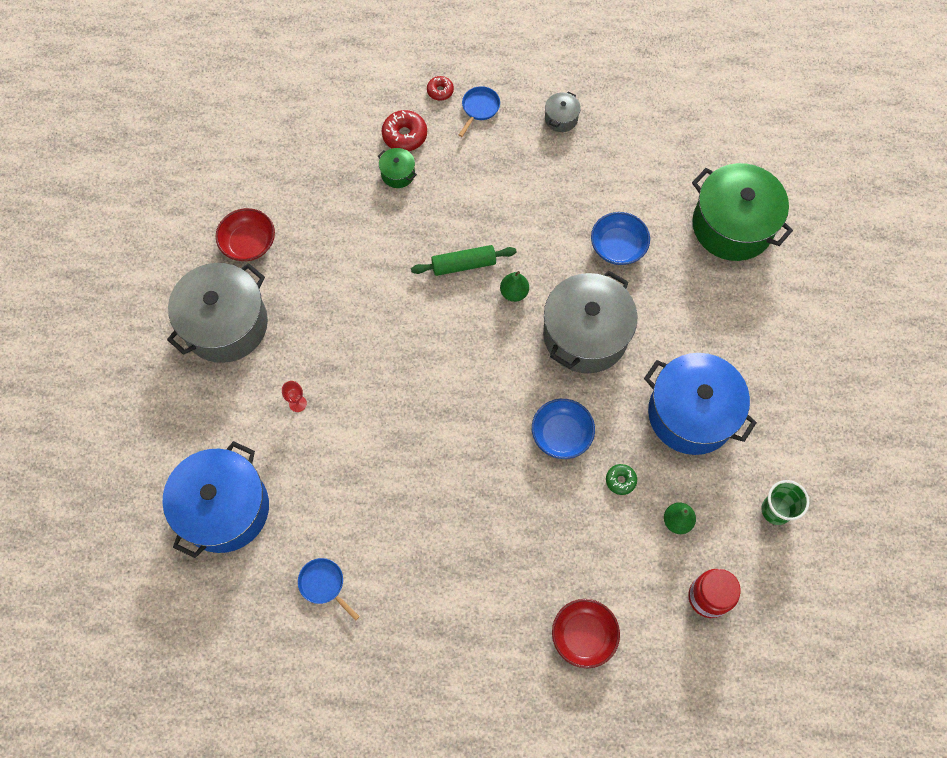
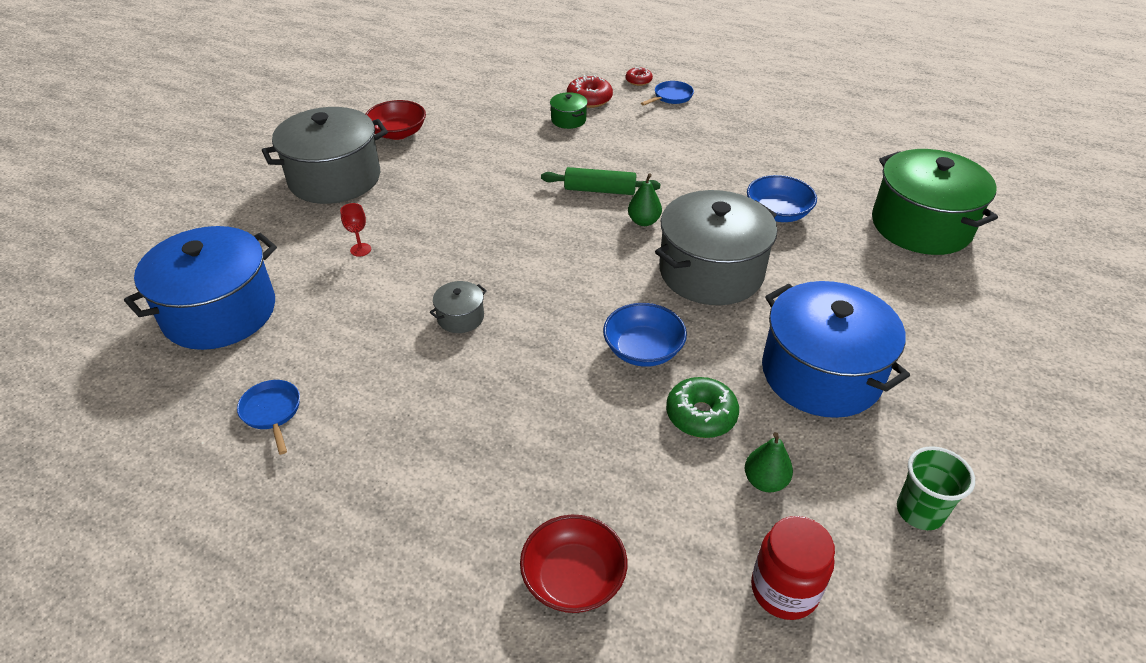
camera: 20 degrees right, 25 degrees down
grey pot [545,92,581,132] -> grey pot moved to [430,281,487,333]
green donut [606,464,637,495] -> green donut [666,377,739,438], size x1.65

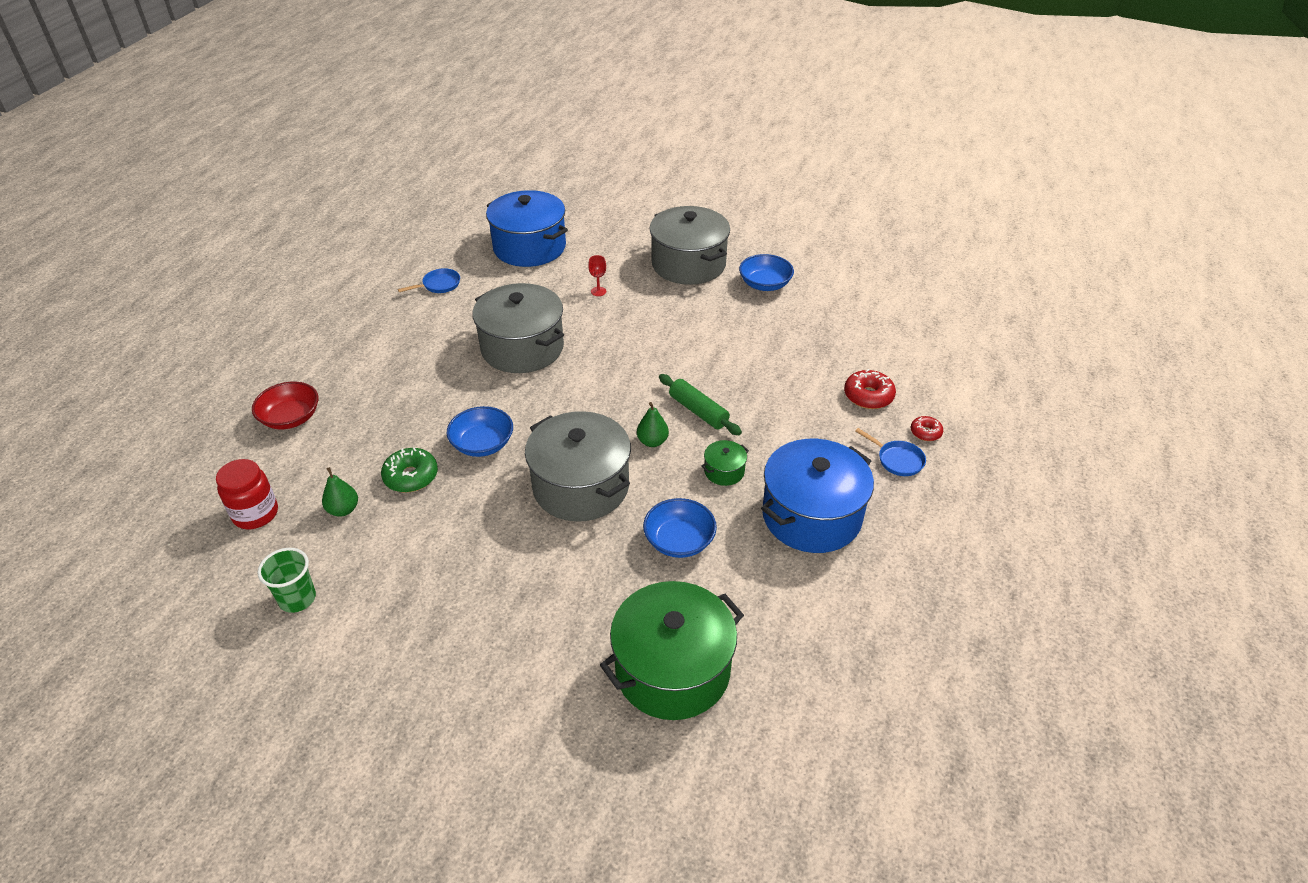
camera: 85 degrees right, 0 degrees up
red bowl [366,100,426,140] -> blue bowl [739,254,794,291]
grey pot [430,281,487,333] -> grey pot [473,283,564,373], size x2.36
green rolling pin [541,167,661,195] -> green rolling pin turned 45 degrees counterclockwise [659,374,742,435]
green pot [550,92,587,129] -> green pot moved to [701,440,749,486]
blue pot [762,281,910,418] -> blue pot moved to [761,439,874,553]

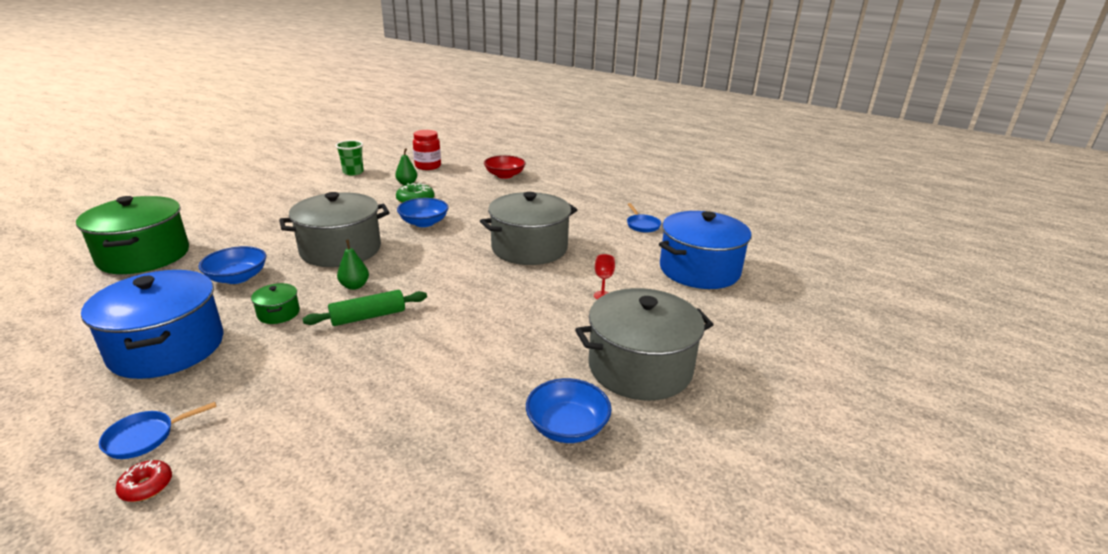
camera: 105 degrees right, 15 degrees down
red donut [844,369,896,409] -> none

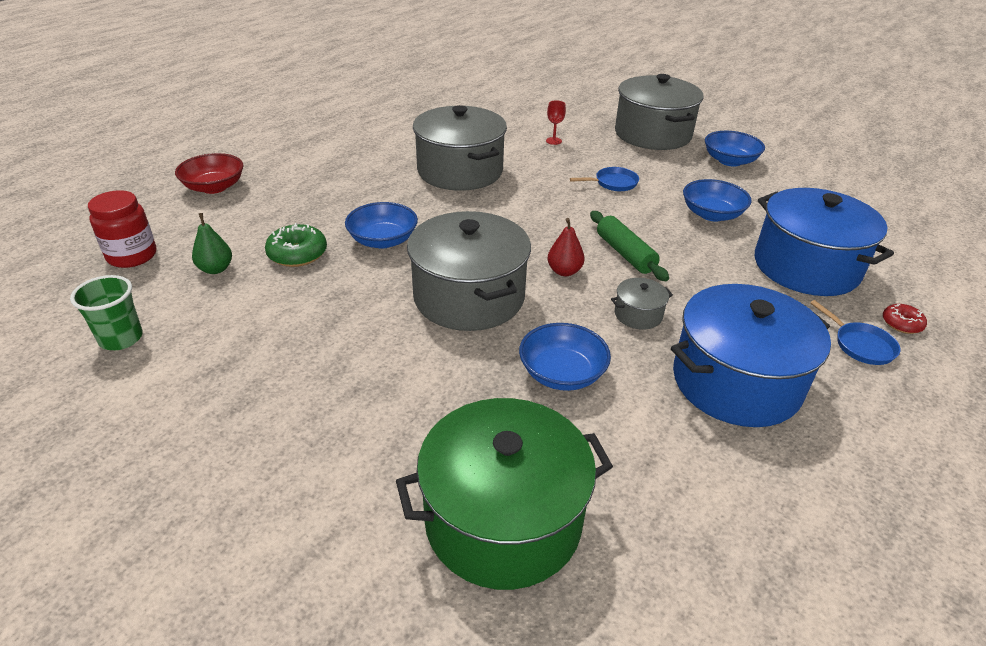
camera: 90 degrees left, 10 degrees up
green pot [251,283,300,324] -> grey pot [611,278,673,330]
green pear [337,240,369,290] -> red pear [548,218,585,276]
blue pan [627,203,661,233] -> blue pan moved to [570,167,639,191]
blue pot [659,211,751,289] -> blue pot moved to [755,188,894,296]
none -> blue bowl [683,179,752,222]

